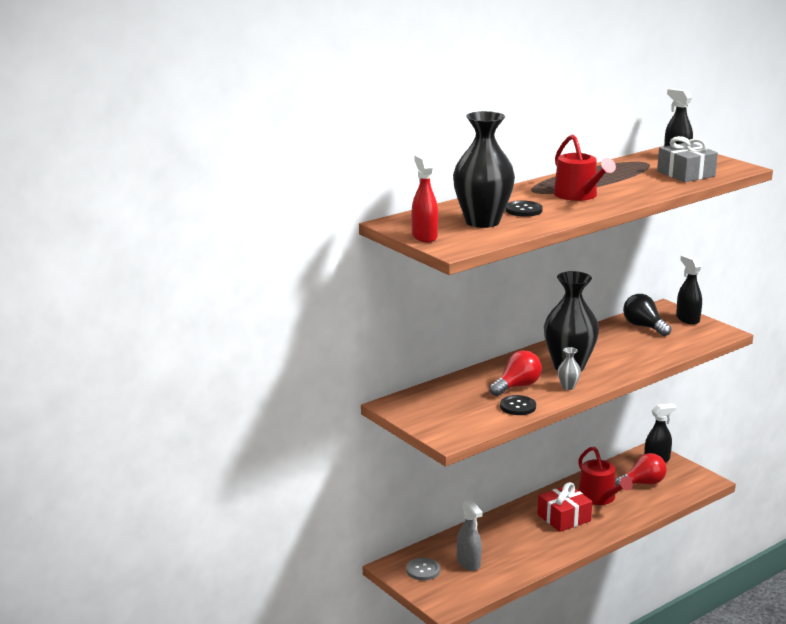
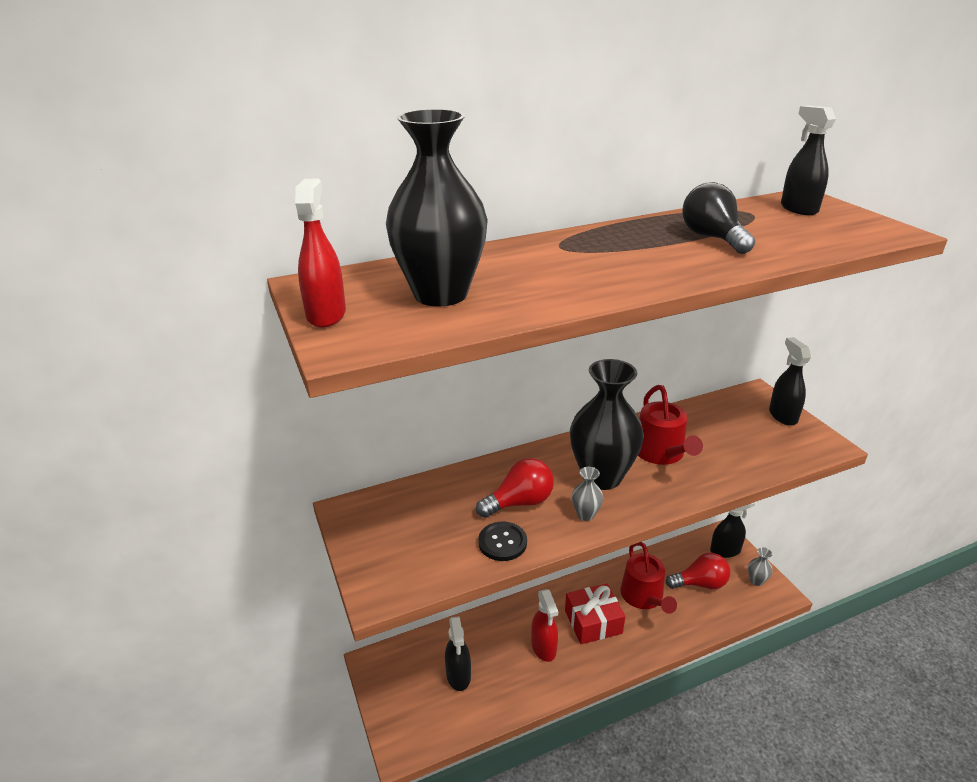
camera: 15 degrees right, 10 degrees up
grey button [406,558,440,581] -> none
grey spray bottle [457,499,483,571] -> black spray bottle [445,616,471,691]
black button [505,201,543,217] -> none
red watering can [554,135,616,201] -> red watering can moved to [638,385,703,465]
black light bulb [623,294,672,336] -> black light bulb moved to [682,182,755,254]
grey gift [657,136,718,182] -> none
none -> red spray bottle [531,589,558,662]
none -> grey vase [748,547,773,586]

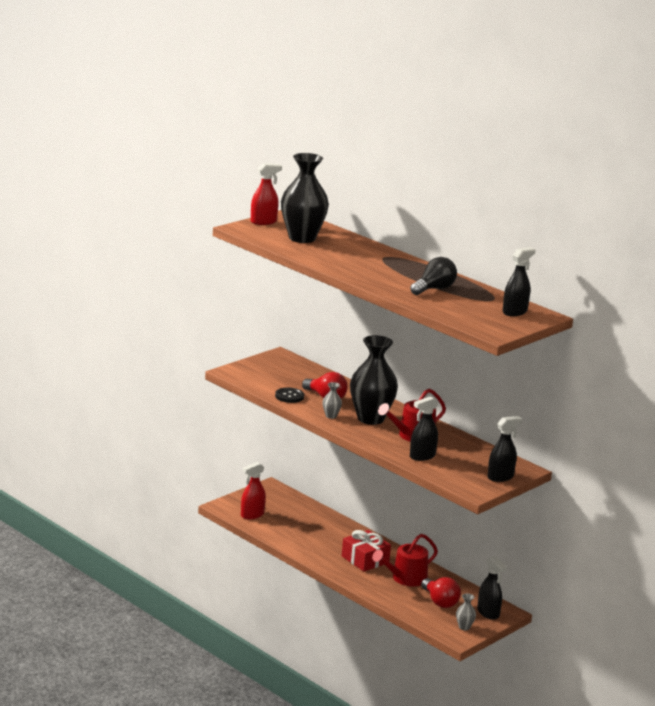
camera: 65 degrees right, 10 degrees down
black spray bottle [445,616,471,691] -> black spray bottle moved to [410,396,438,461]
red spray bottle [531,589,558,662] -> red spray bottle moved to [241,462,266,520]

